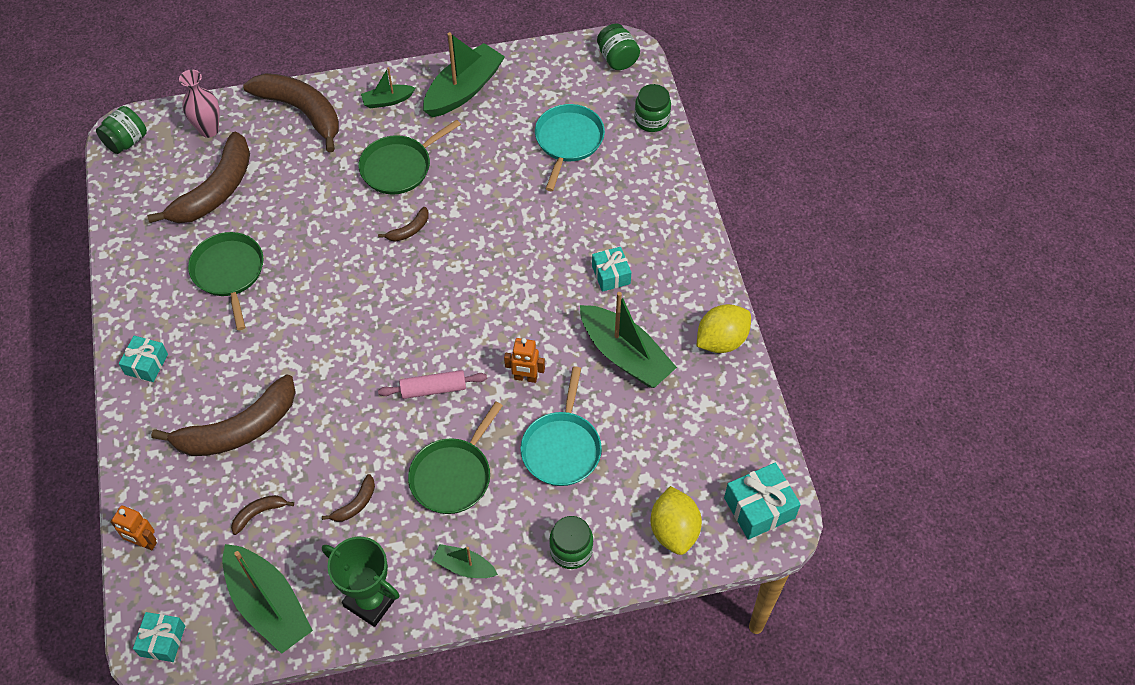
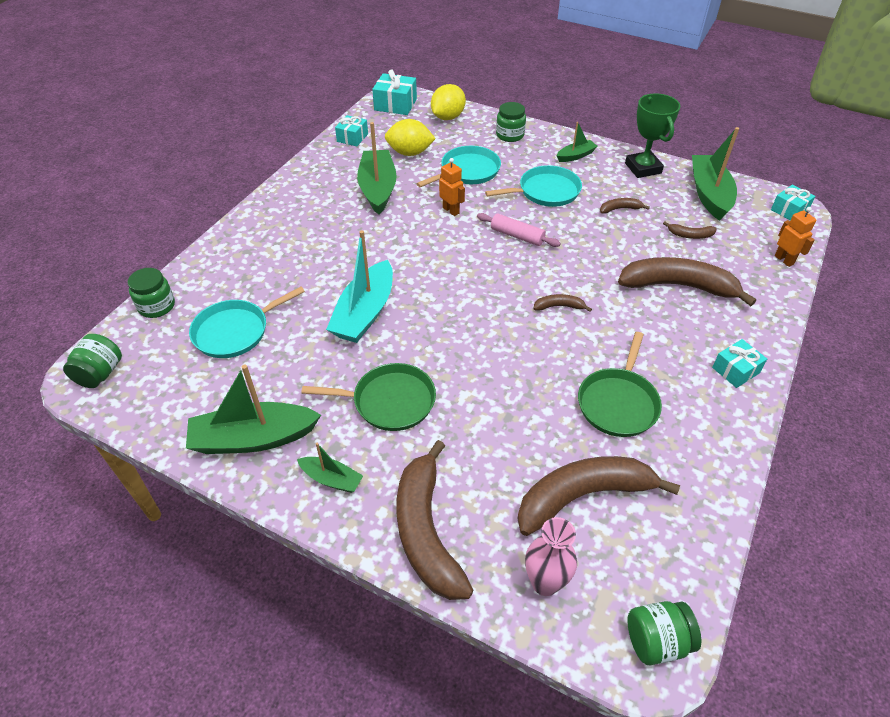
camera: 140 degrees left, 10 degrees down
brown banana [378,207,429,242] -> brown banana moved to [533,294,592,312]
green pan [408,401,503,514] -> turquoise pan [485,165,582,207]
green boat [432,544,498,578] -> green boat turned 90 degrees counterclockwise [556,122,597,162]
turquoise gift [592,247,631,292] -> turquoise gift moved to [335,115,368,146]
yellow lemon [697,304,751,353] -> yellow lemon moved to [385,119,436,156]
none -> turquoise boat [326,230,393,343]

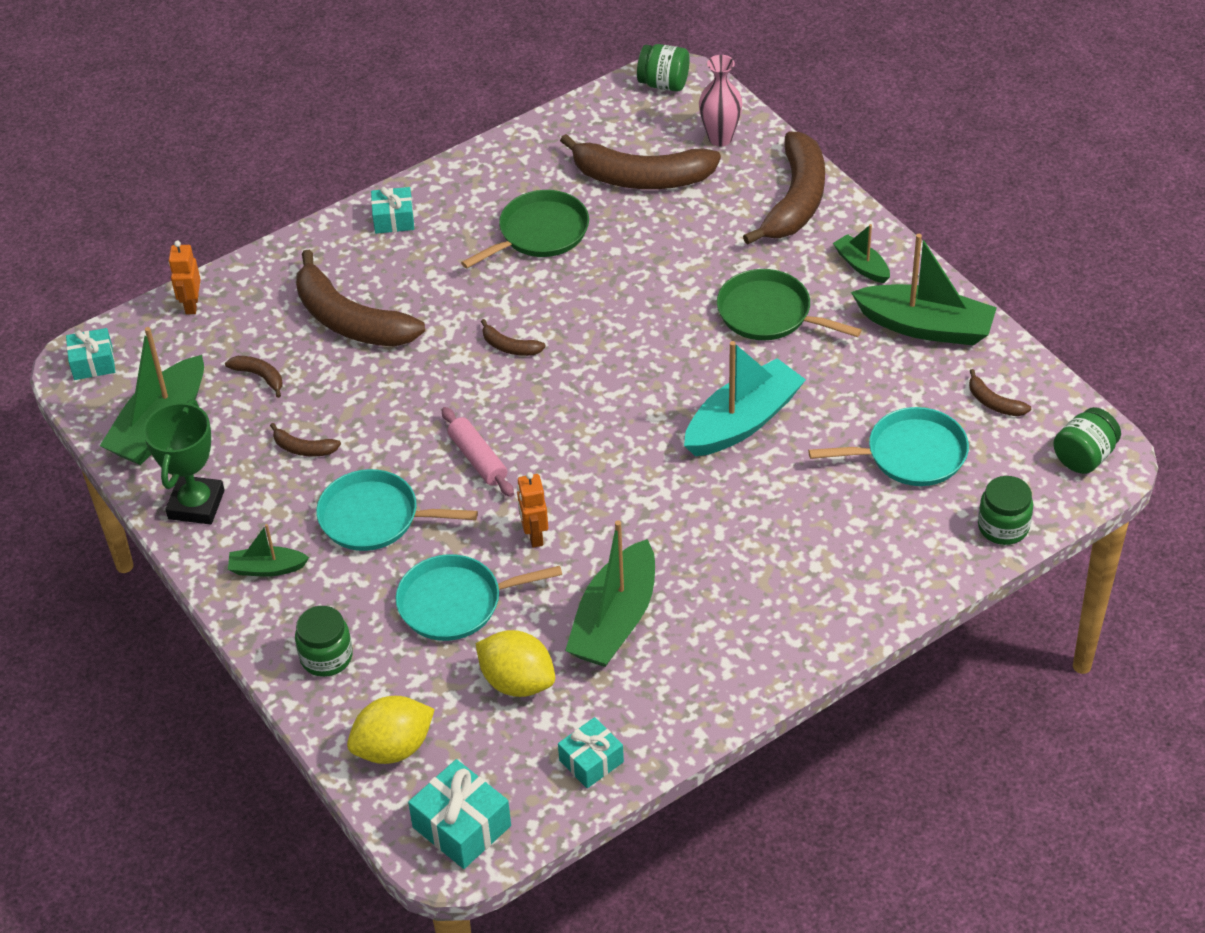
camera: 150 degrees left, 0 degrees up
none -> brown banana [969,369,1031,416]

